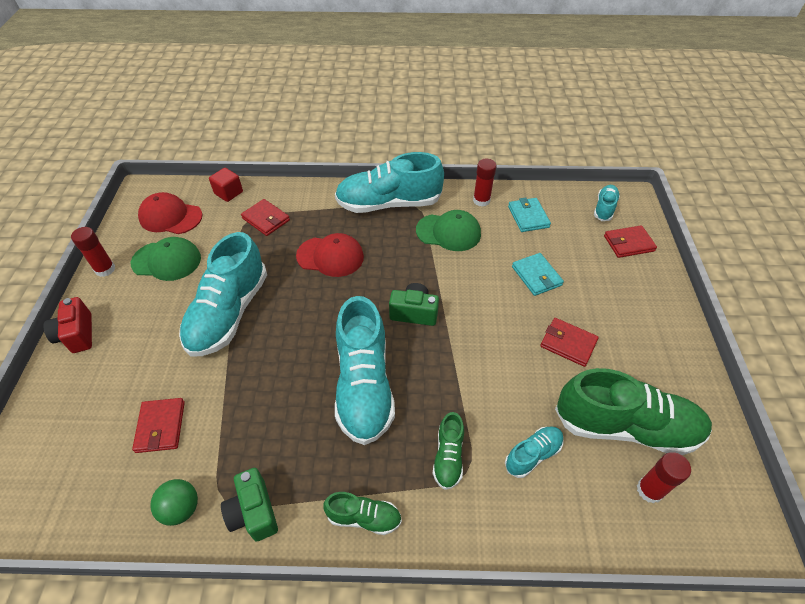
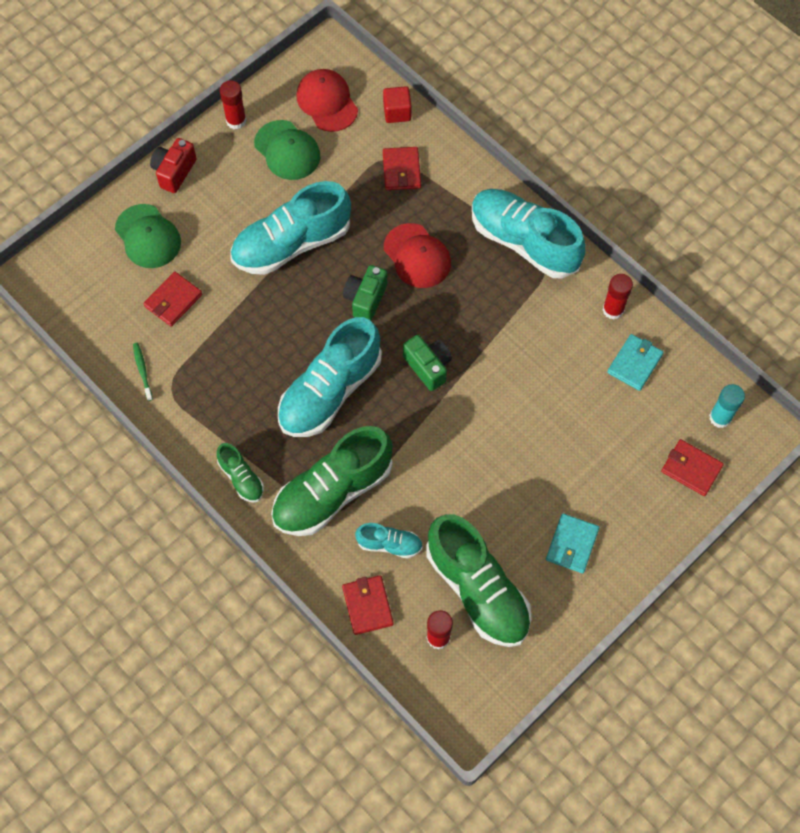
camera: 45 degrees right, 15 degrees up
green ball [150,479,198,526] -> green toothbrush [133,343,153,401]
green camera [221,468,278,542] -> green camera moved to [343,265,387,321]
green cap [416,210,481,251] -> green cap moved to [115,204,181,268]
green shoe [433,412,464,490] -> green shoe [271,426,393,536], size x2.11
turquoise wallet [512,253,564,296] -> turquoise wallet moved to [546,513,599,573]
red wallet [540,318,599,367] -> red wallet moved to [342,575,394,635]
turquoise shoe [594,185,620,221] -> turquoise glue stick [709,384,745,428]

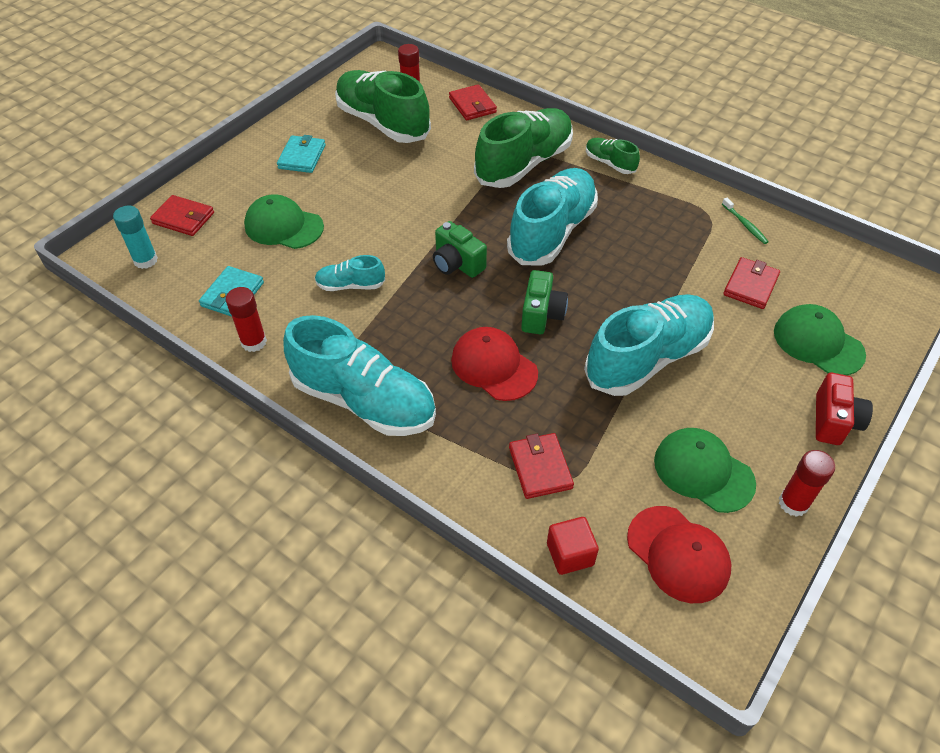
camera: 170 degrees right, 15 degrees down
turquoise shoe [355,523,423,559] -> turquoise shoe moved to [315,255,385,291]
none -> green cap [244,194,324,249]

